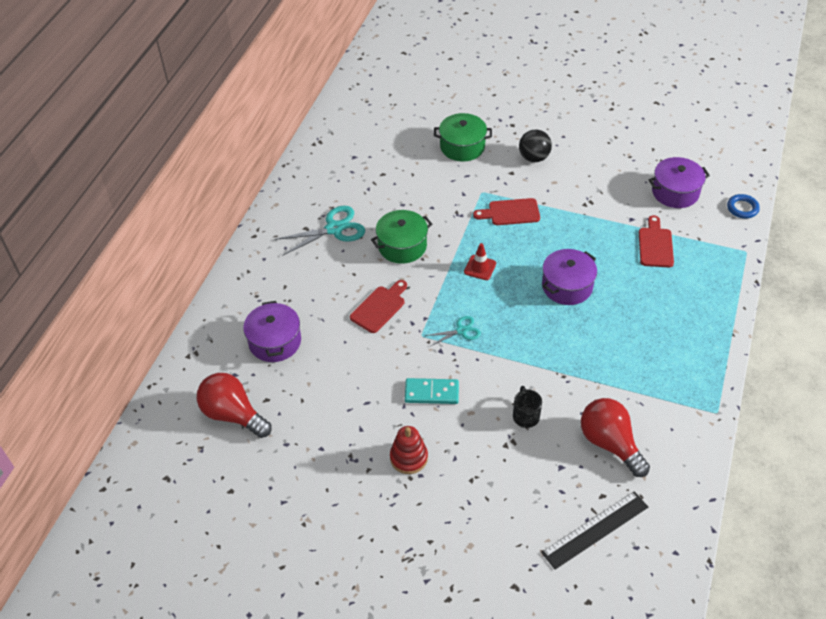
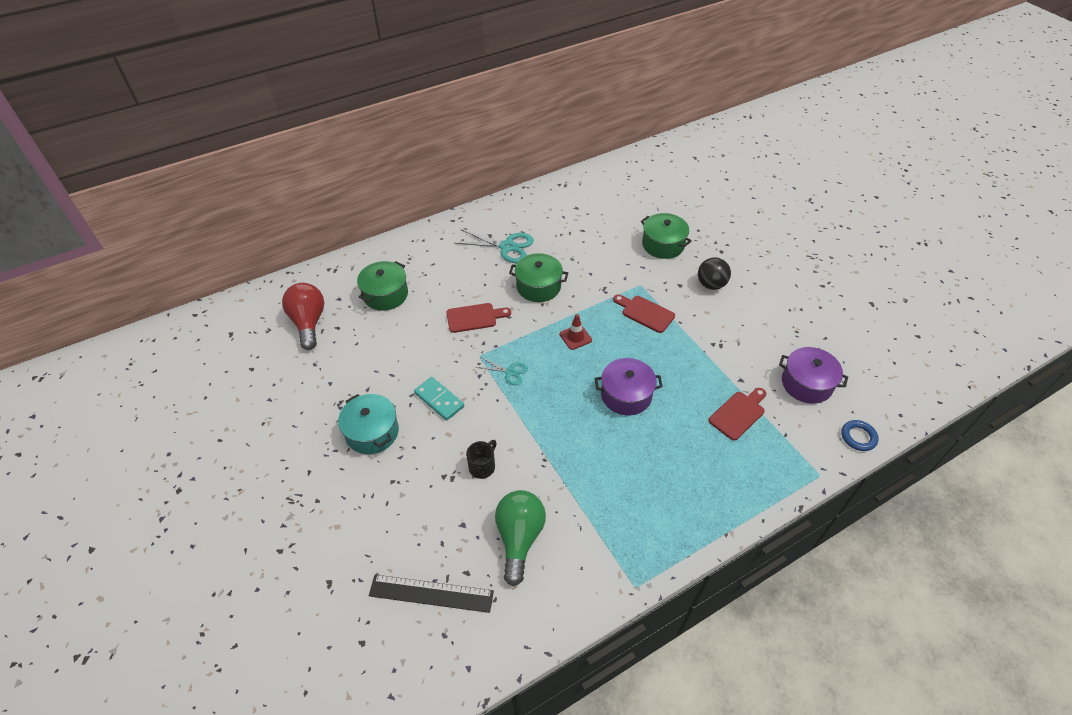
camera: 40 degrees right, 0 degrees up
purple pot [243,301,301,362] -> green pot [357,261,408,311]
red stacking toy [390,426,428,474] -> turquoise pot [338,394,399,454]
red light bulb [581,398,650,477] -> green light bulb [495,490,546,586]

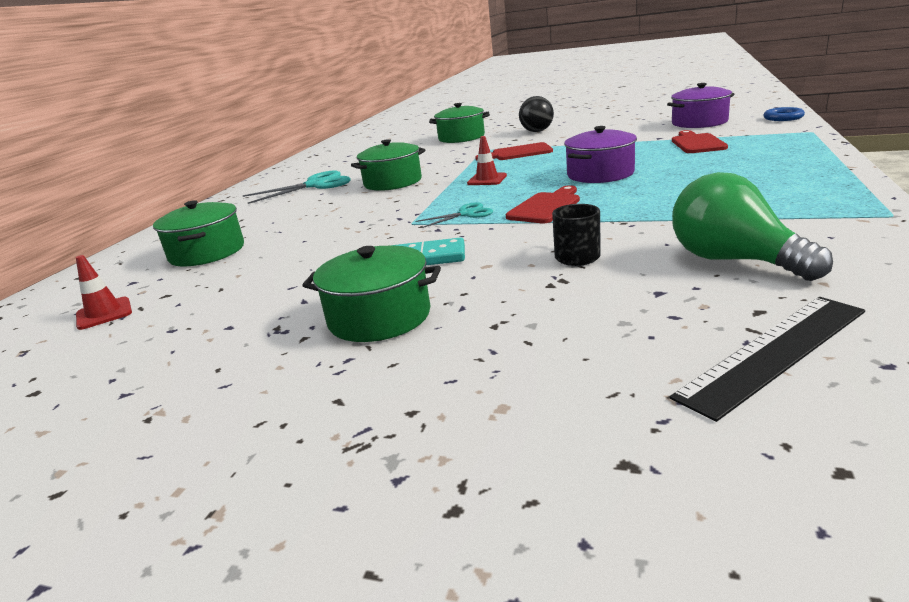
camera: 40 degrees left, 25 degrees down
red light bulb [282,283,324,350] -> red traffic cone [76,255,132,330]
turquoise pot [338,394,399,454] -> green pot [302,246,441,342]
red cutting board [446,303,511,333] -> red cutting board moved to [506,185,580,223]

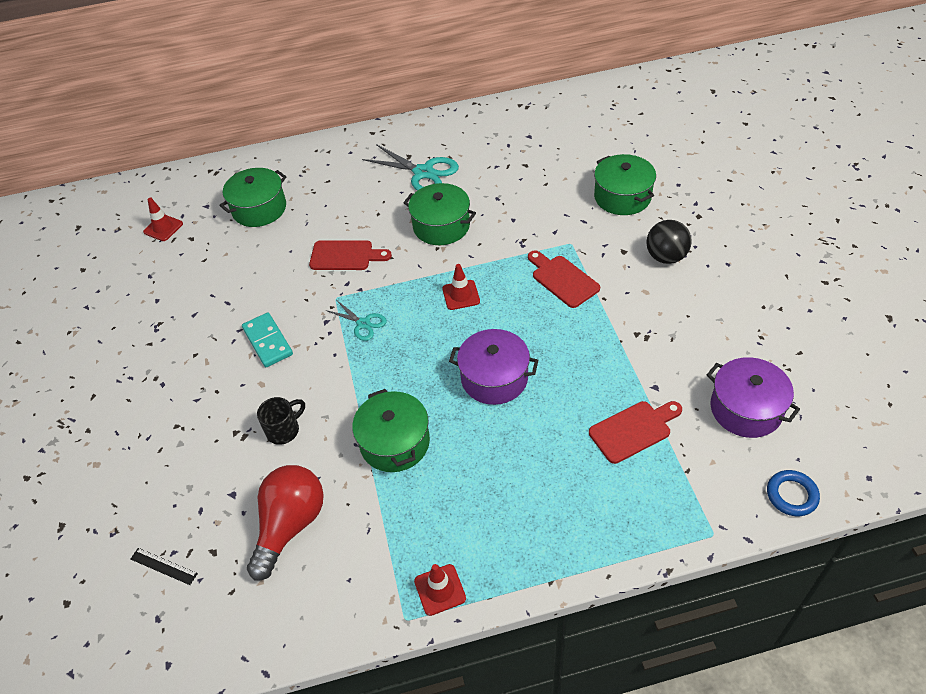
camera: 60 degrees right, 25 degrees up
green pot [302,246,441,342] -> green pot moved to [352,389,430,472]
red cutting board [506,185,580,223] -> red cutting board moved to [309,240,392,270]
black ruler [670,297,865,422] -> black ruler [131,548,198,585], size x0.49
green light bulb [672,172,833,281] -> red light bulb [247,465,324,581]
none -> red traffic cone [414,564,466,616]

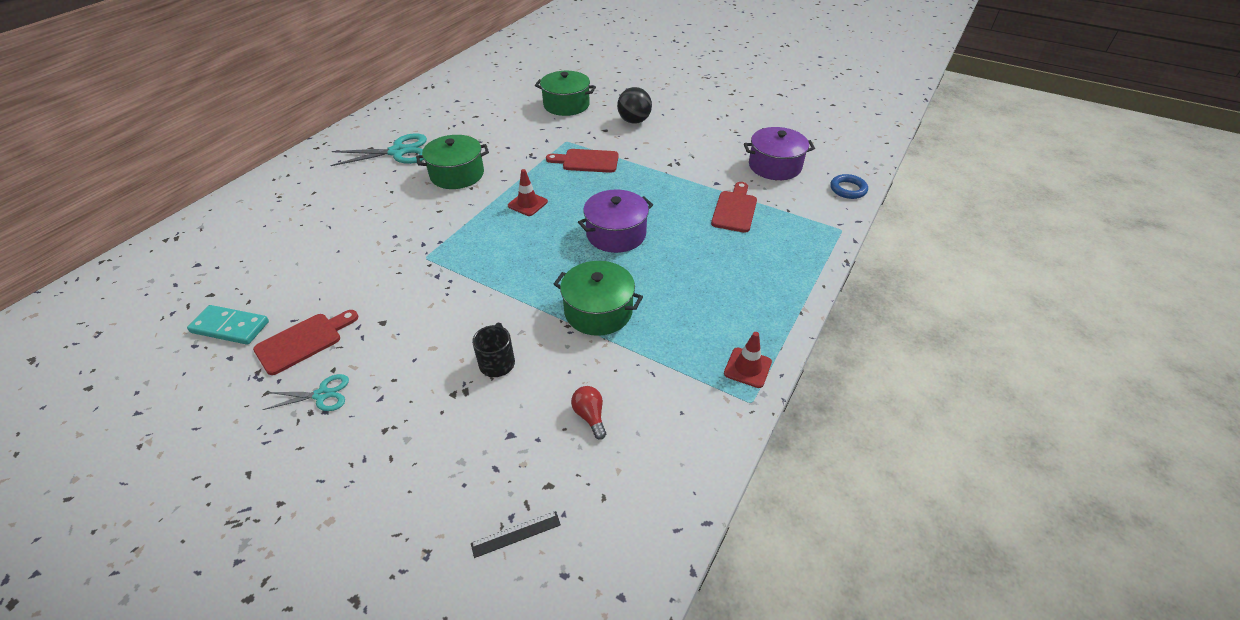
camera: 50 degrees left, 5 degrees down
red traffic cone [143,197,183,241] -> none
green pot [219,168,286,227] -> none
turquoise domino [242,313,293,367] -> turquoise domino moved to [187,305,269,345]
red light bulb [247,465,324,581] -> red light bulb [571,386,606,440], size x0.46
red cutting board [309,240,392,270] -> red cutting board moved to [253,310,358,375]
turquoise scissors [325,301,387,341] -> turquoise scissors moved to [262,374,349,411]

